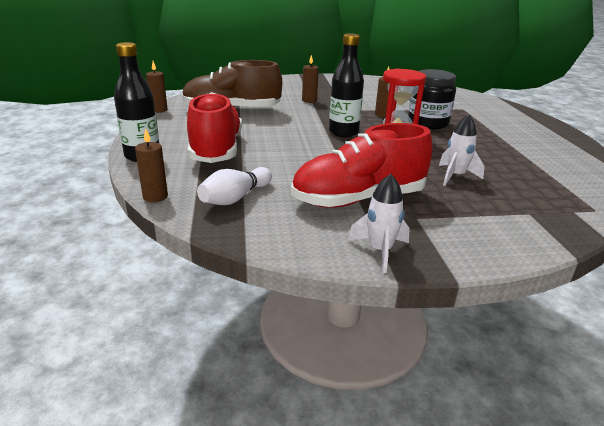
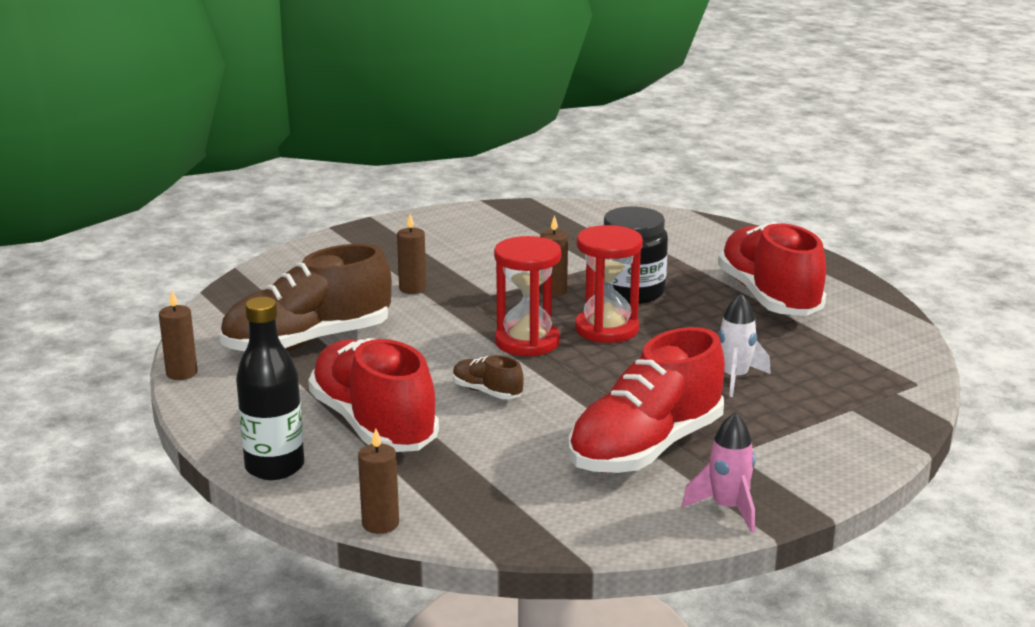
camera: 25 degrees left, 5 degrees down
white bowling pin [197,167,272,205] -> none
black bottle [329,33,364,137] -> red hourglass [494,236,561,356]
white rocket [348,174,410,273] -> pink rocket [682,412,756,533]
none -> brown shoe [453,355,524,399]
none -> red shoe [718,222,826,316]

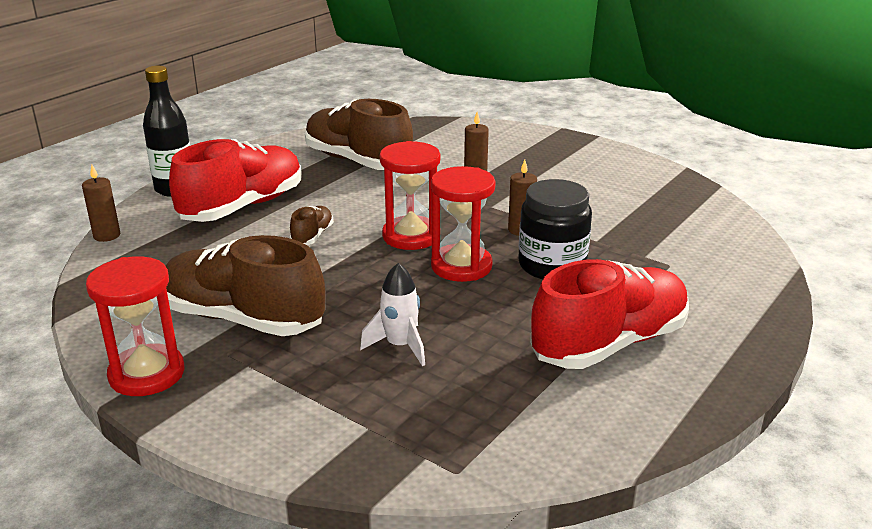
camera: 70 degrees right, 5 degrees up
brown candle [159,290,197,380] -> none
red shoe [568,327,725,473] -> brown shoe [165,235,325,336]
pink rocket [682,412,756,533] -> red hourglass [86,256,185,396]

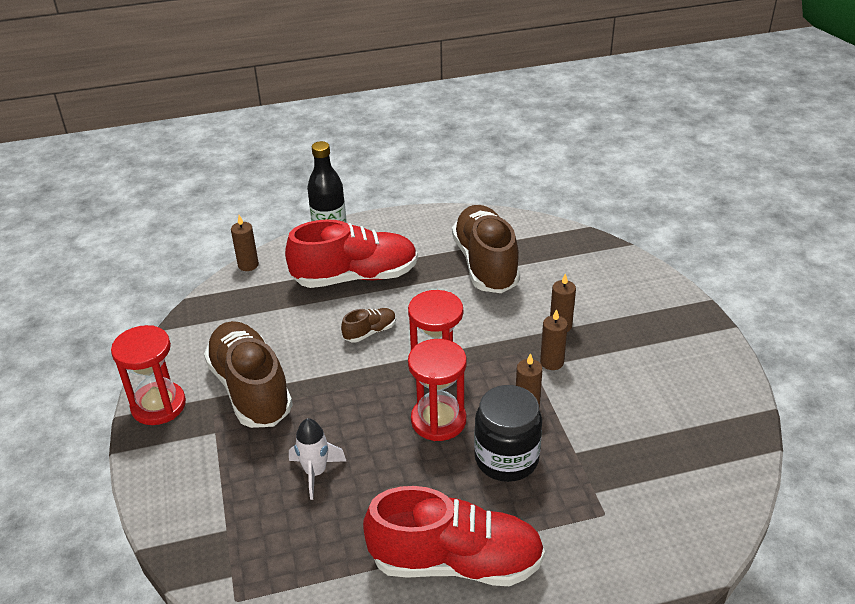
camera: 40 degrees right, 10 degrees up
none -> brown candle [540,309,568,370]

